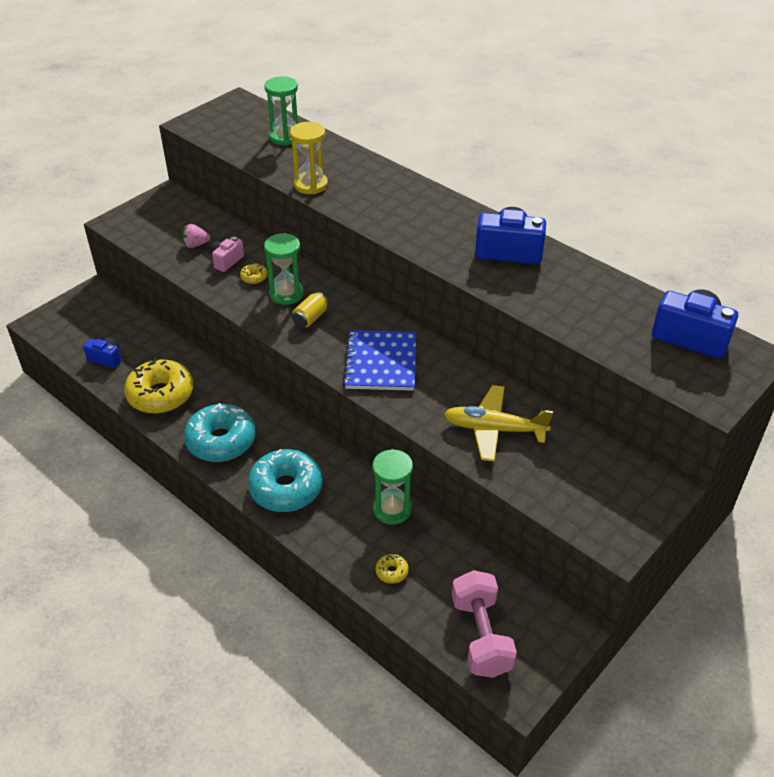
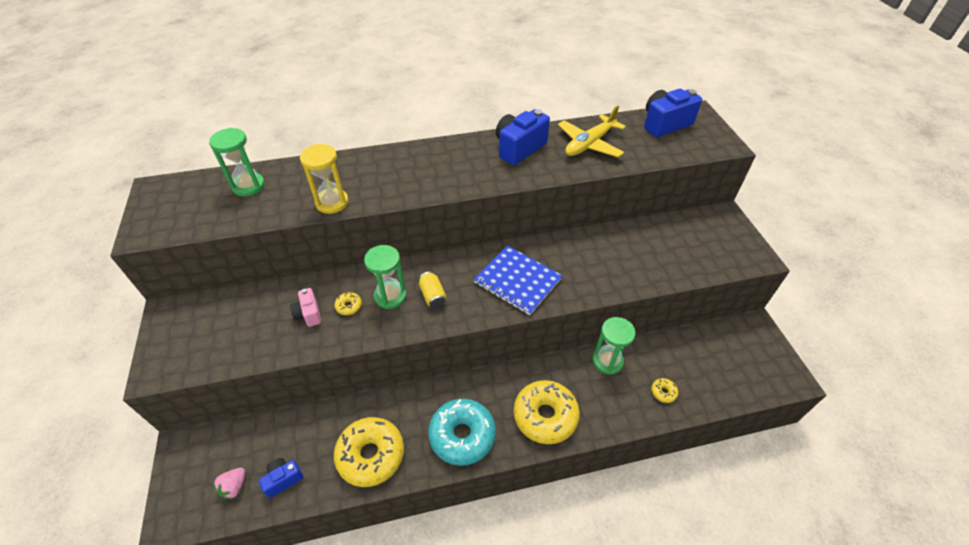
camera: 55 degrees left, 5 degrees up
pink strawberry [182,224,210,248] -> pink strawberry moved to [213,468,245,499]
turquoise donut [248,449,323,512] -> yellow donut [514,380,580,444]
yellow plane [444,385,553,462] -> yellow plane moved to [558,105,626,157]
pink dumbbell [452,570,517,678] -> none

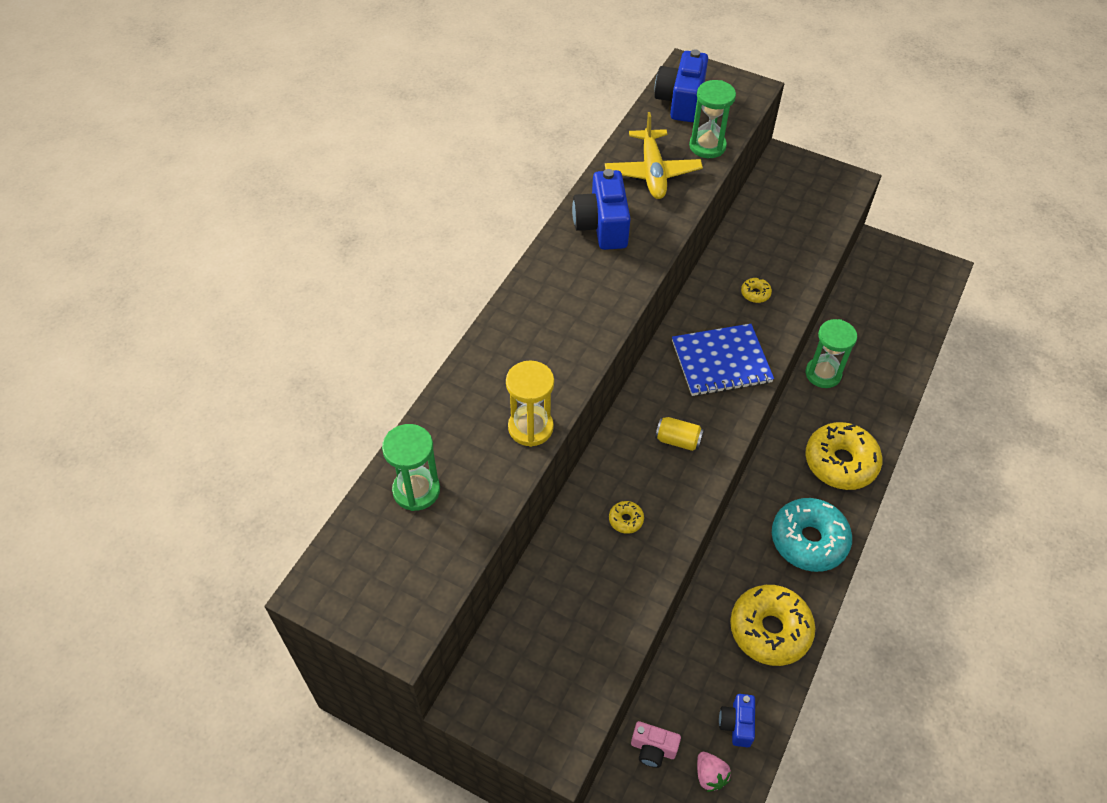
camera: 50 degrees left, 5 degrees up
pink camera [290,288,321,327] -> pink camera moved to [631,721,681,768]
green hourglass [364,245,407,309] -> green hourglass moved to [689,80,736,158]
yellow donut [651,378,678,403] -> yellow donut moved to [741,278,772,303]

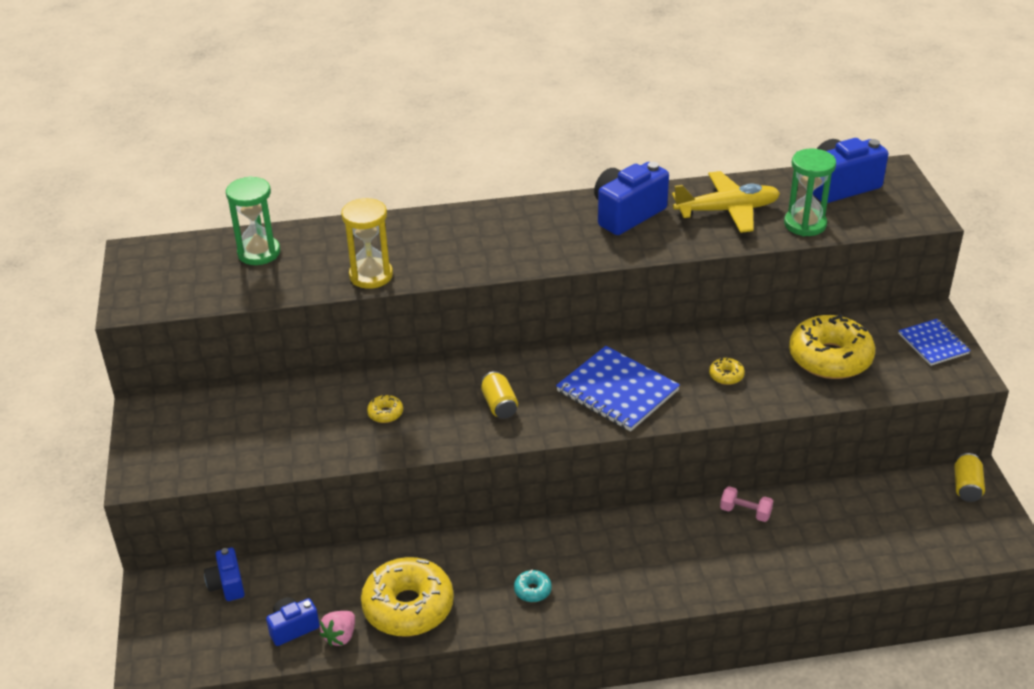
camera: 55 degrees right, 15 degrees down
yellow plane [605,112,703,199] -> yellow plane turned 150 degrees counterclockwise [672,171,780,233]
pink camera [631,721,681,768] -> blue camera [204,547,245,601]
pink strawberry [697,752,731,792] -> pink strawberry moved to [320,611,355,646]
turquoise donut [772,498,852,572] -> turquoise donut [514,570,552,602], size x0.41
green hourglass [805,319,857,388] -> pink dumbbell [720,486,773,522]
yellow donut [805,422,882,490] -> yellow donut moved to [789,315,875,379]
none -> blue notebook [898,319,971,366]
none -> yellow can [954,453,985,502]

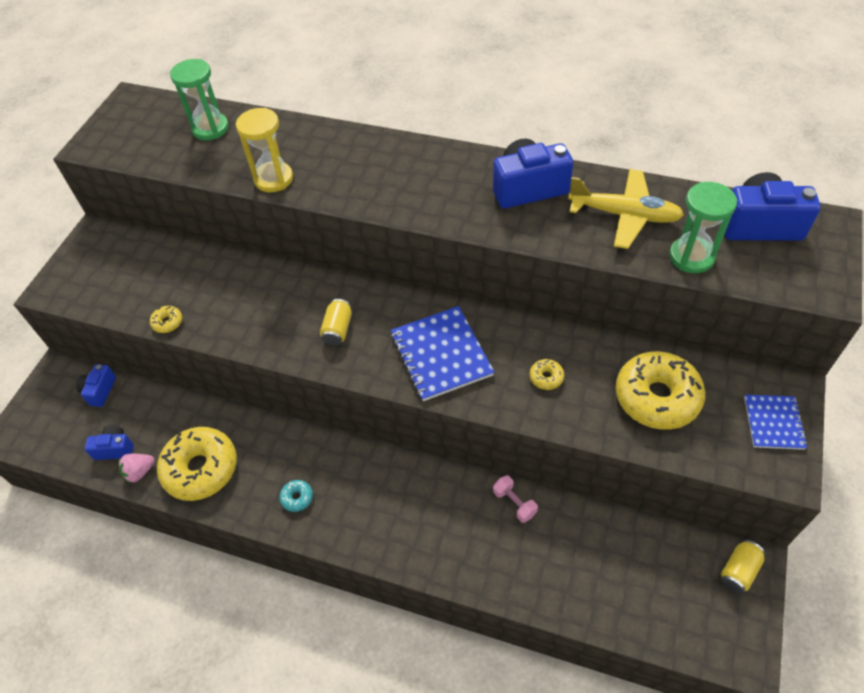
camera: 30 degrees right, 15 degrees up
yellow donut [367,395,403,423] -> yellow donut moved to [150,306,182,333]

